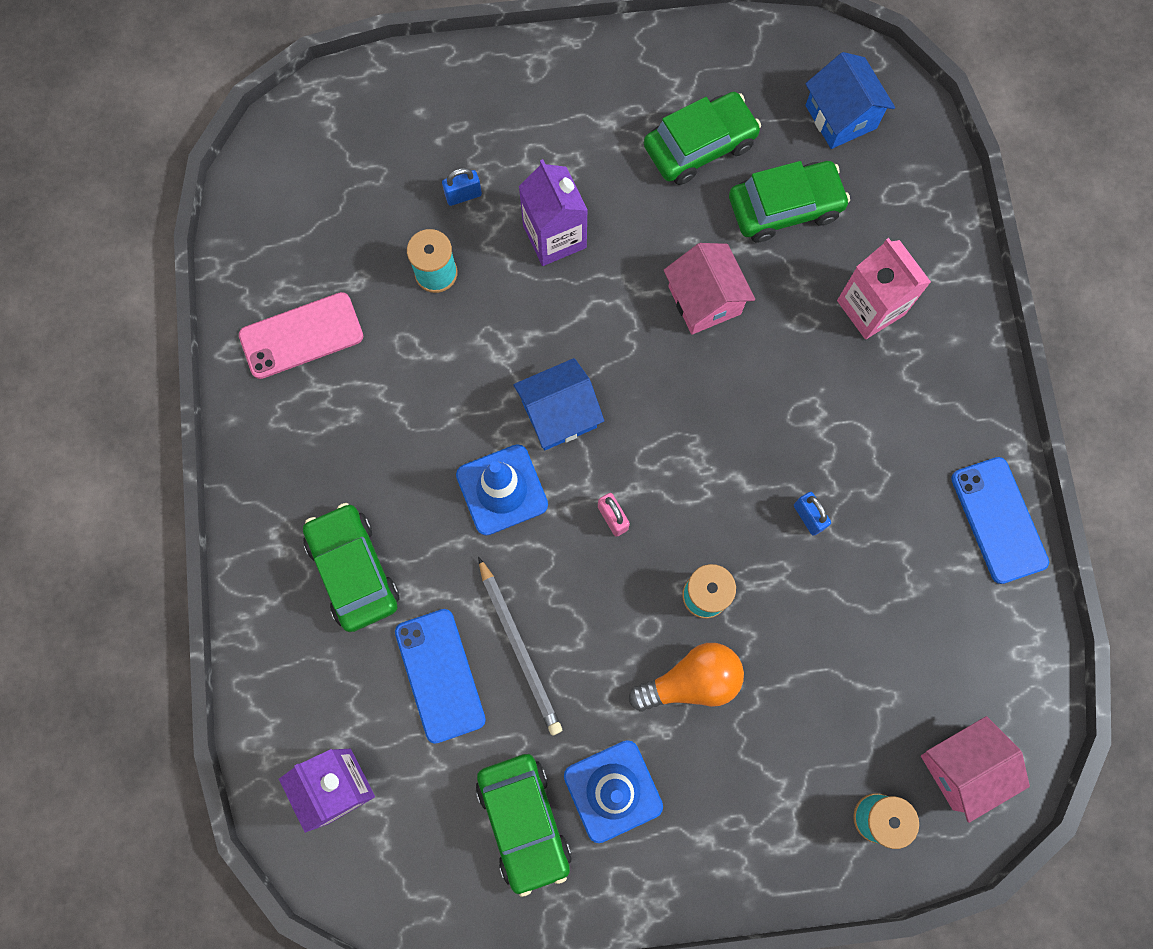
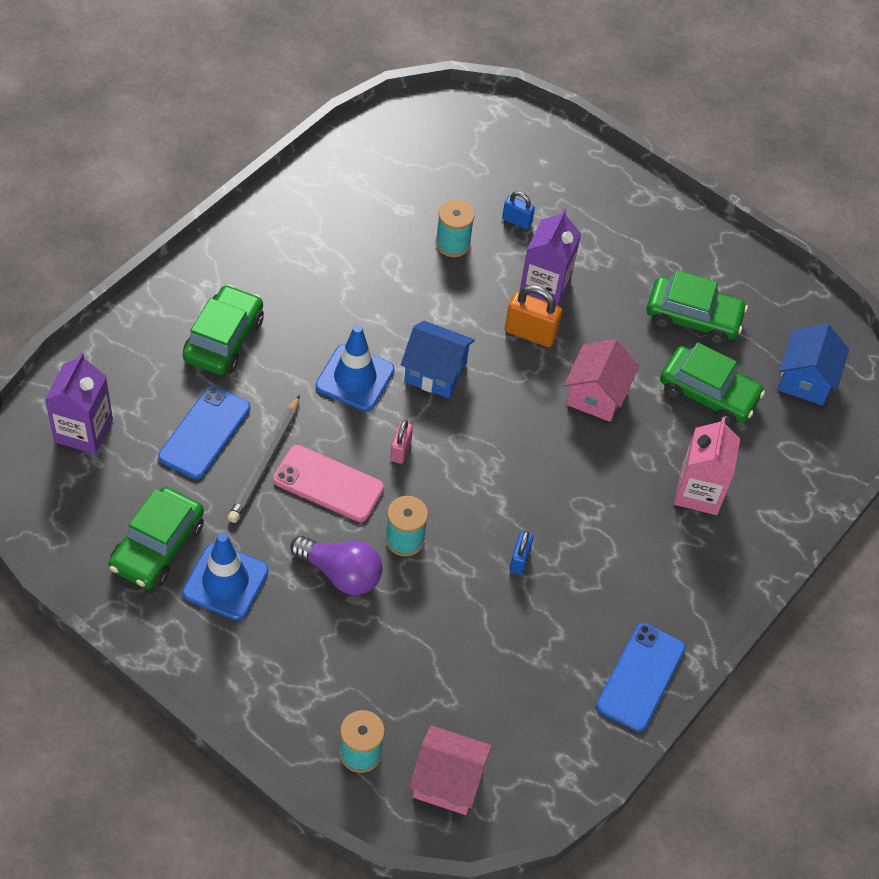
camera: 40 degrees right, 20 degrees down
pink phone [239,292,363,379] -> pink phone moved to [273,445,384,522]
orange light bulb [629,643,744,712] -> purple light bulb [290,536,383,595]
none -> orange padlock [505,285,562,347]

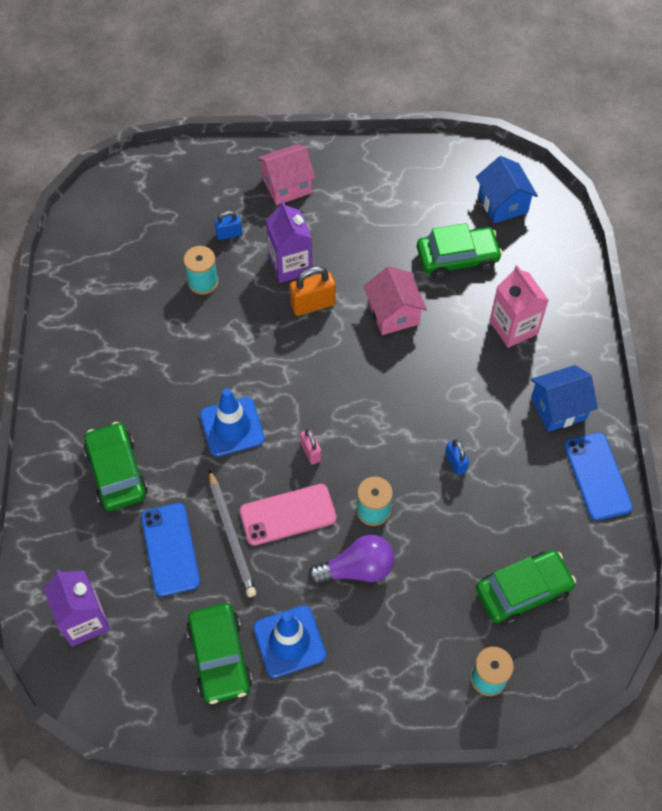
camera: 35 degrees left, 5 degrees up
blue house [401,321,475,398] -> blue house moved to [531,365,598,432]
pink house [409,725,492,815] -> pink house moved to [257,144,315,205]
green car [647,270,748,345] -> green car moved to [476,550,576,625]

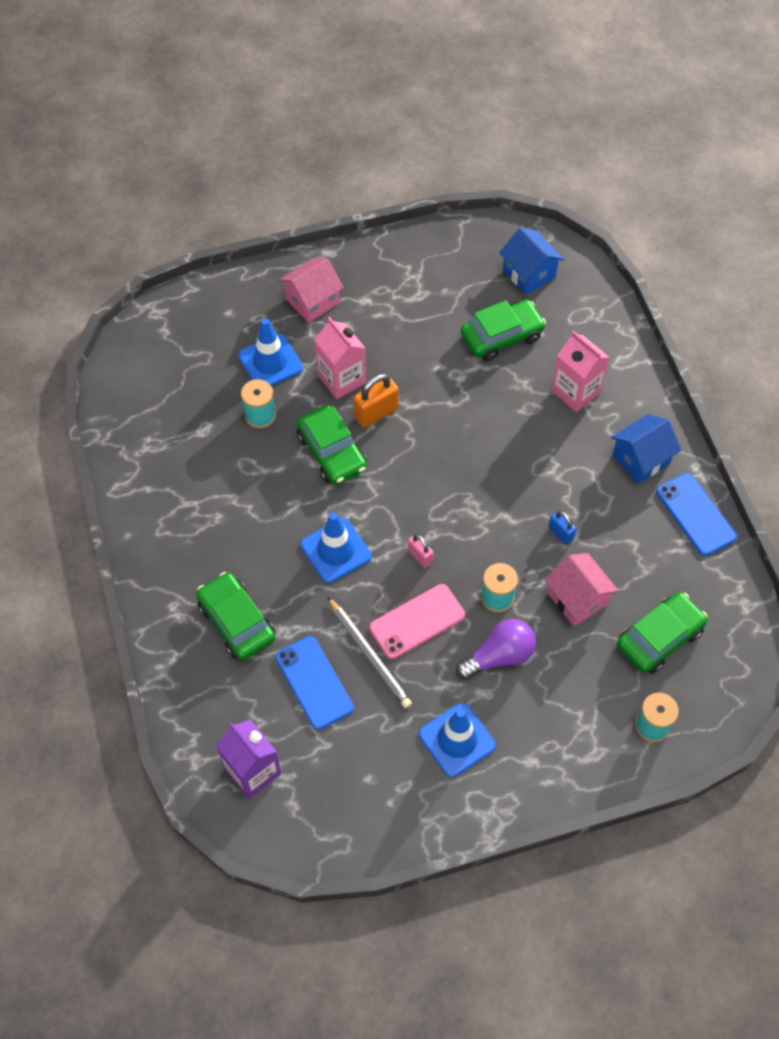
camera: 15 degrees left, 0 degrees up
green car [186,603,253,704] -> green car moved to [296,405,367,485]
blue padlock [214,211,242,240] -> blue traffic cone [238,318,303,386]
purple carton [266,200,312,283] -> pink carton [315,317,366,399]
pink house [364,266,427,335] -> pink house moved to [545,553,619,626]

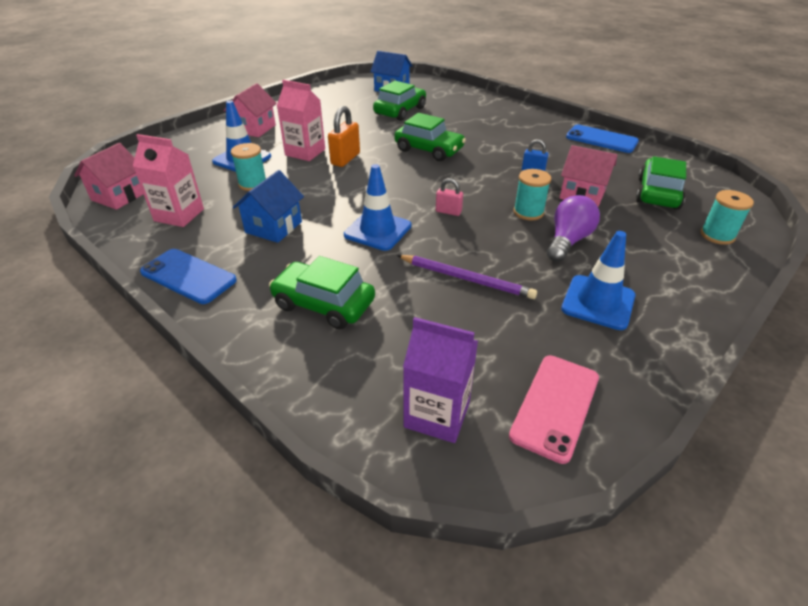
camera: 30 degrees left, 20 degrees down
blue phone [275,636,354,730] -> blue phone moved to [140,249,237,304]
green car [296,405,367,485] -> green car moved to [394,113,466,161]
grey pencil [328,597,412,708] -> purple pencil [397,255,537,299]
pink phone [370,584,465,659] -> pink phone moved to [509,355,599,464]
pink carton [551,331,610,412] -> pink carton moved to [133,134,204,227]
blue house [611,414,681,484] -> blue house moved to [233,170,304,243]
none -> pink house [74,143,143,210]

